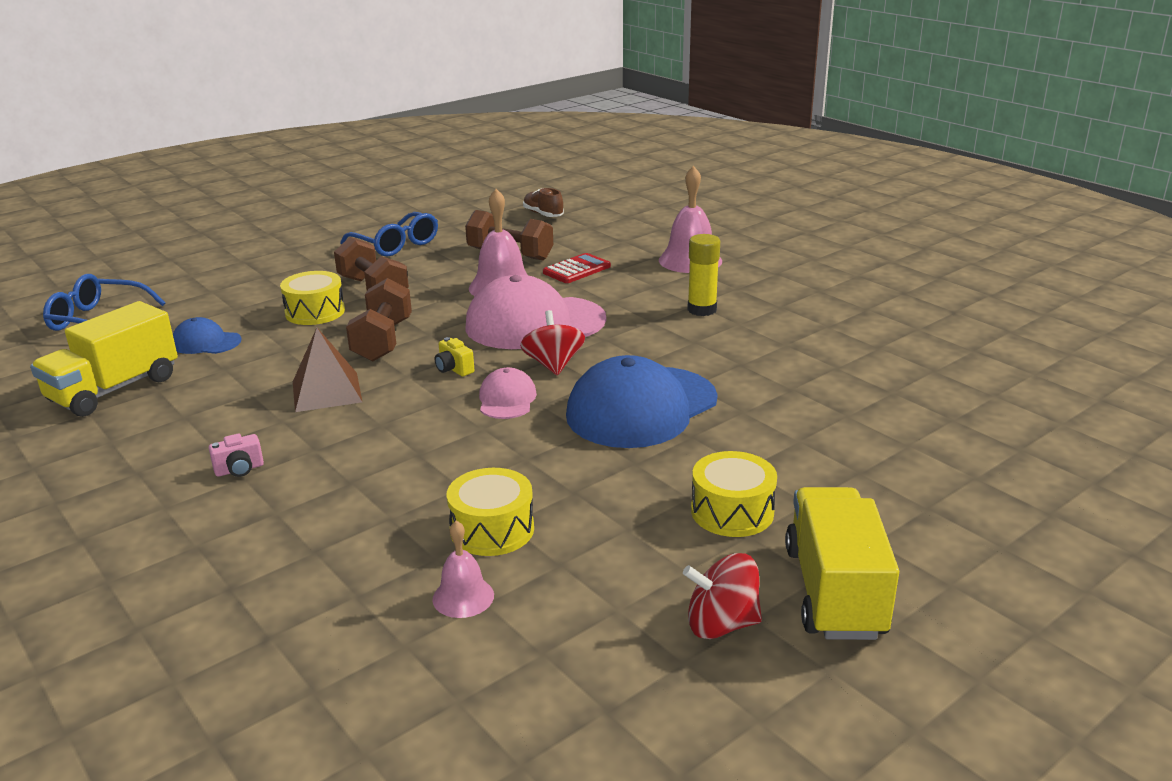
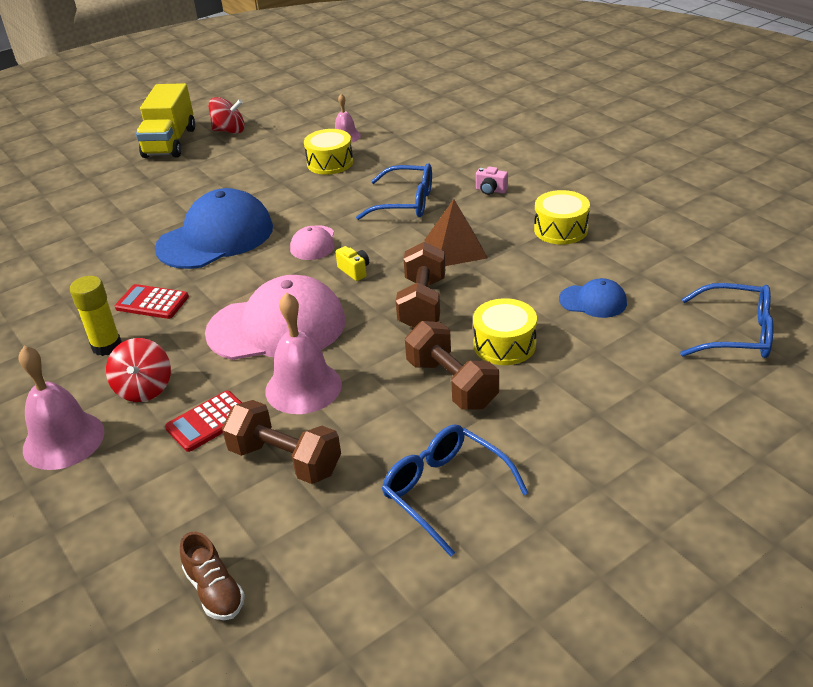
camera: 175 degrees left, 10 degrees up
yellow truck [30,301,178,417] -> none
pink camera [209,434,264,477] -> pink camera turned 135 degrees counterclockwise [476,166,508,195]
red spinning top [520,310,585,375] -> red spinning top moved to [106,338,171,402]
yellow drum [691,451,777,537] -> yellow drum moved to [534,190,590,245]
none -> red calculator [115,284,189,319]
none -> blue glasses [356,163,432,220]

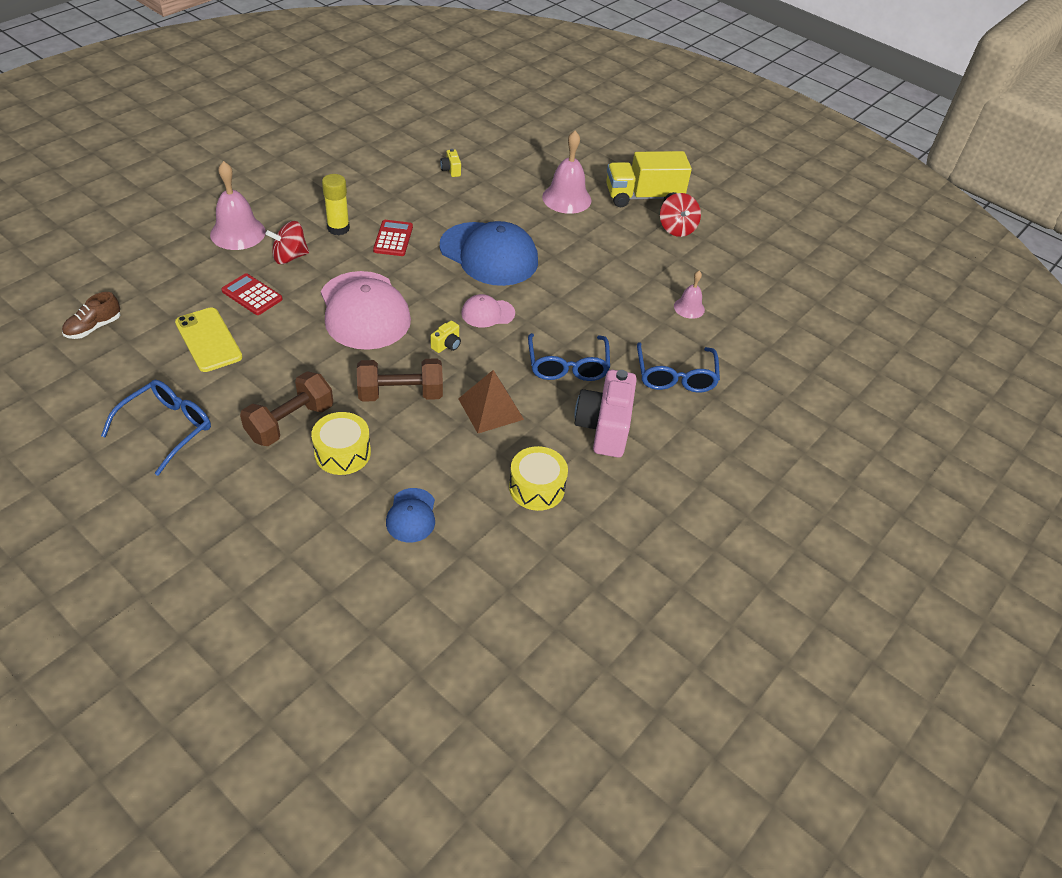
camera: 70 degrees right, 10 degrees up
brown dumbbell [222,400,341,484] -> yellow phone [175,307,242,372]
pink bell [265,292,342,414] -> pink bell moved to [542,131,591,214]
yellow drum [304,129,353,175] -> none
pink camera [476,166,508,195] -> pink camera [574,370,637,457], size x2.31
blue glasses [680,283,774,358] -> blue glasses moved to [637,342,720,392]
none -> yellow camera [440,149,461,177]

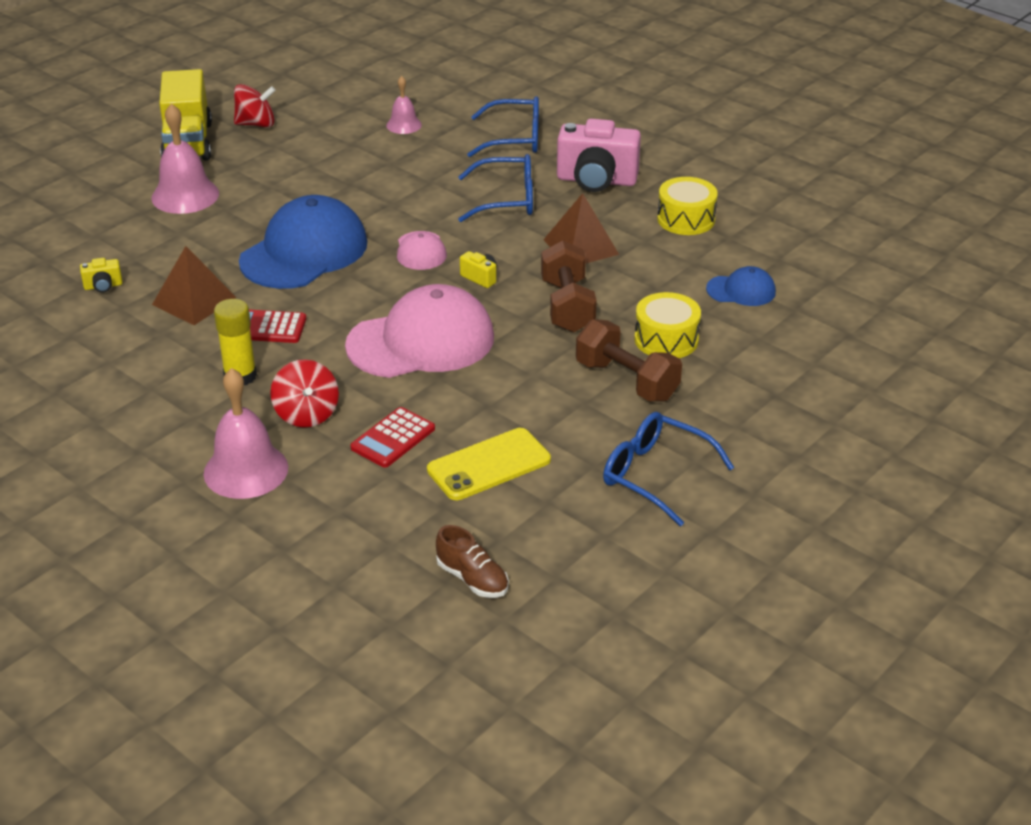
camera: 85 degrees left, 10 degrees down
none -> brown pyramid [152,246,237,325]

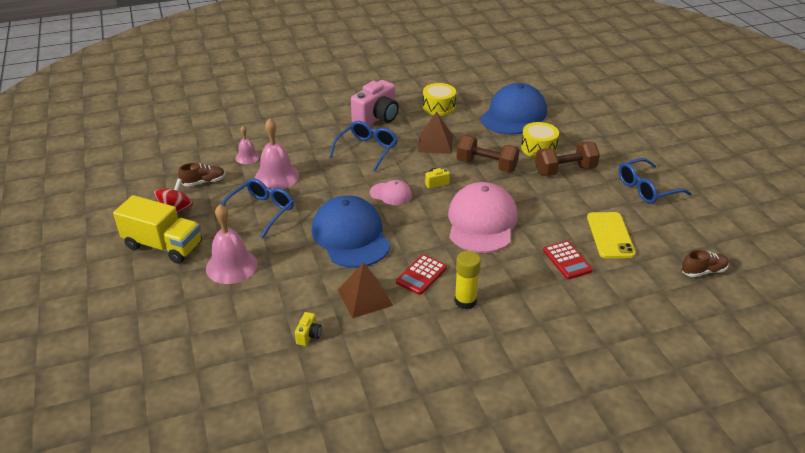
camera: 60 degrees left, 0 degrees up
pink bell [204,368,288,499] -> pink bell moved to [255,118,299,189]
red spinning top [270,359,339,427] -> none
blue glasses [467,96,539,157] -> blue glasses moved to [221,178,294,239]
blue cap [706,266,776,306] -> blue cap [480,83,547,135], size x2.08
none -> brown shoe [178,163,225,187]

